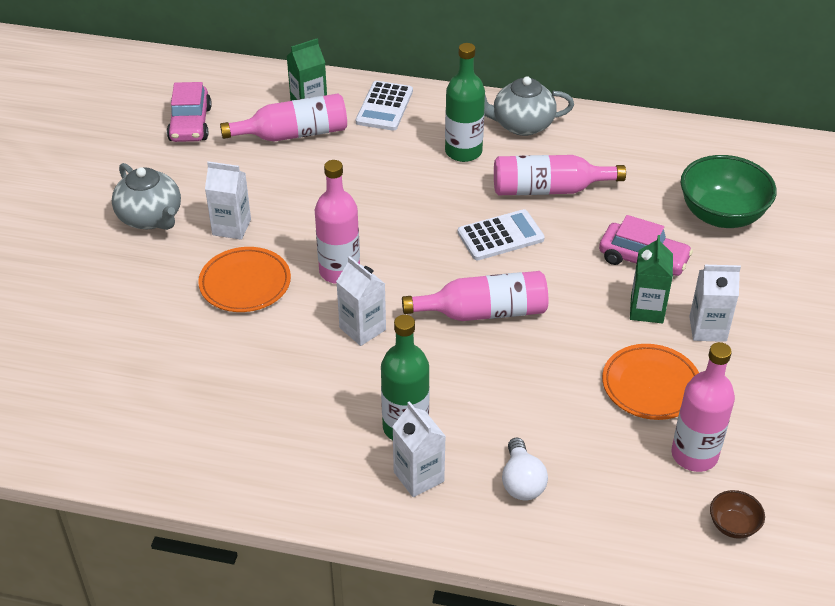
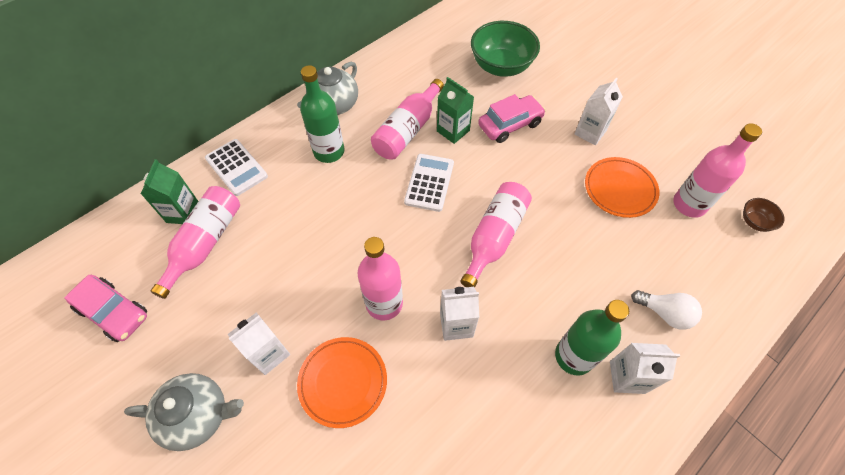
camera: 55 degrees left, 15 degrees up
green carton [630,235,673,323] -> green carton moved to [437,77,474,144]

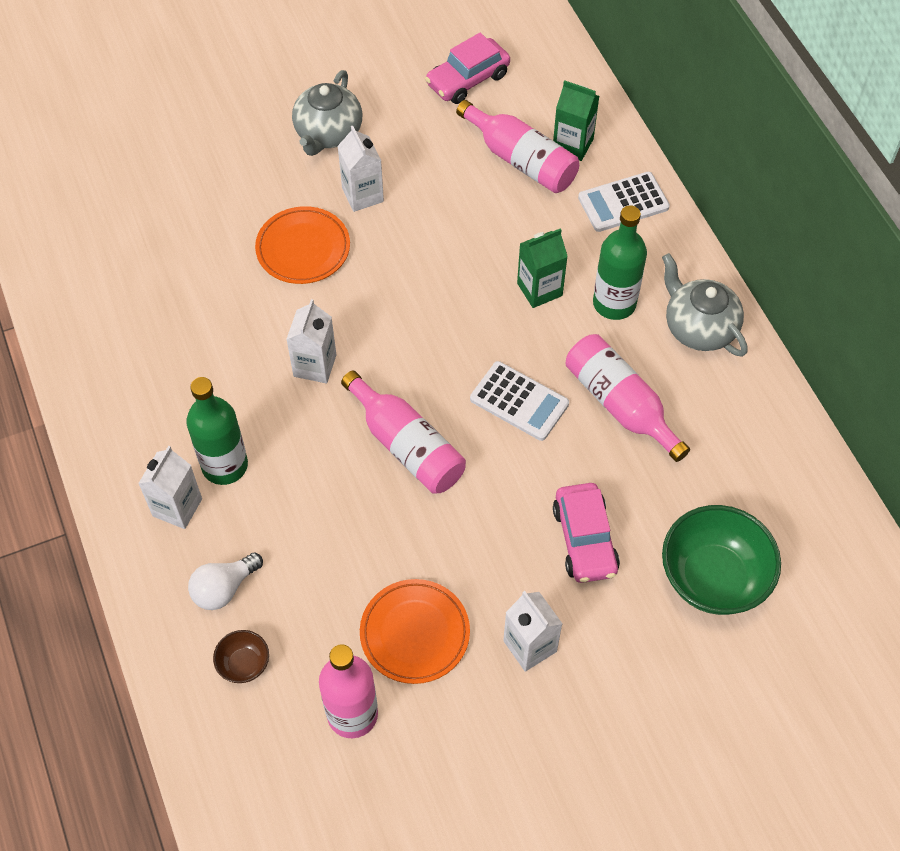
camera: 110 degrees right, 0 degrees up
pink bottle [357,237,403,321] -> none
green carton [437,77,474,144] -> green carton moved to [517,228,568,308]
brown bowl [743,198,785,232] -> brown bowl moved to [213,630,269,683]

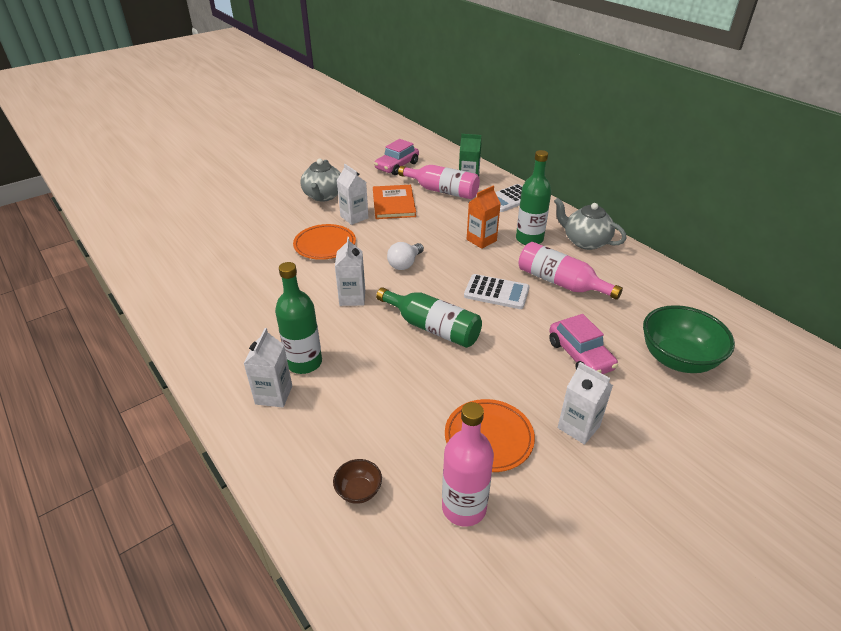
camera: 15 degrees left, 20 degrees down
white light bulb [188,552,263,610] -> white light bulb moved to [387,242,424,270]
pink bottle [341,370,466,494] -> green bottle [376,287,482,348]
green carton [517,228,568,308] -> orange carton [467,186,501,249]
none -> orange book [373,185,416,219]

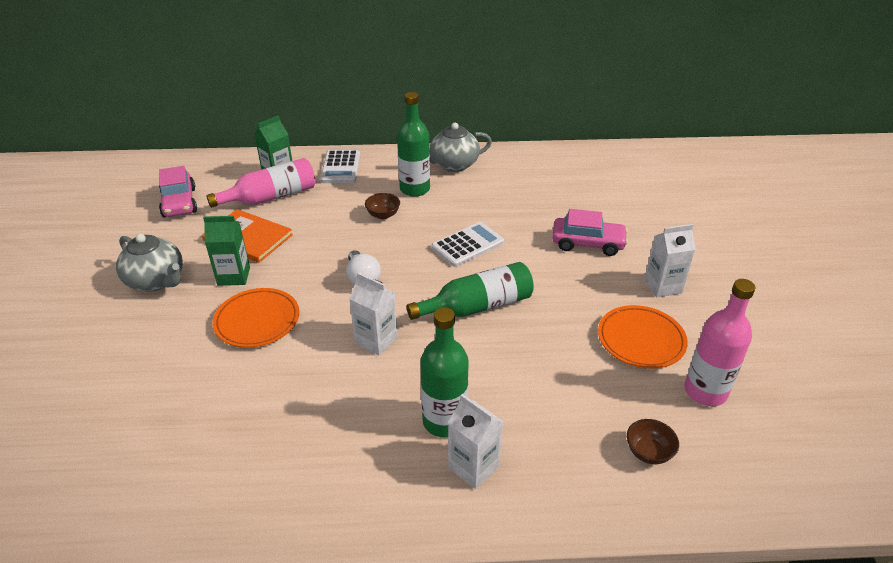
camera: 55 degrees left, 0 degrees up
white carton [337,164,369,225] -> green carton [203,216,250,286]
orange carton [467,186,501,249] -> brown bowl [365,193,400,219]
pink bottle [518,242,623,300] -> none
green bowl [643,305,735,373] -> none

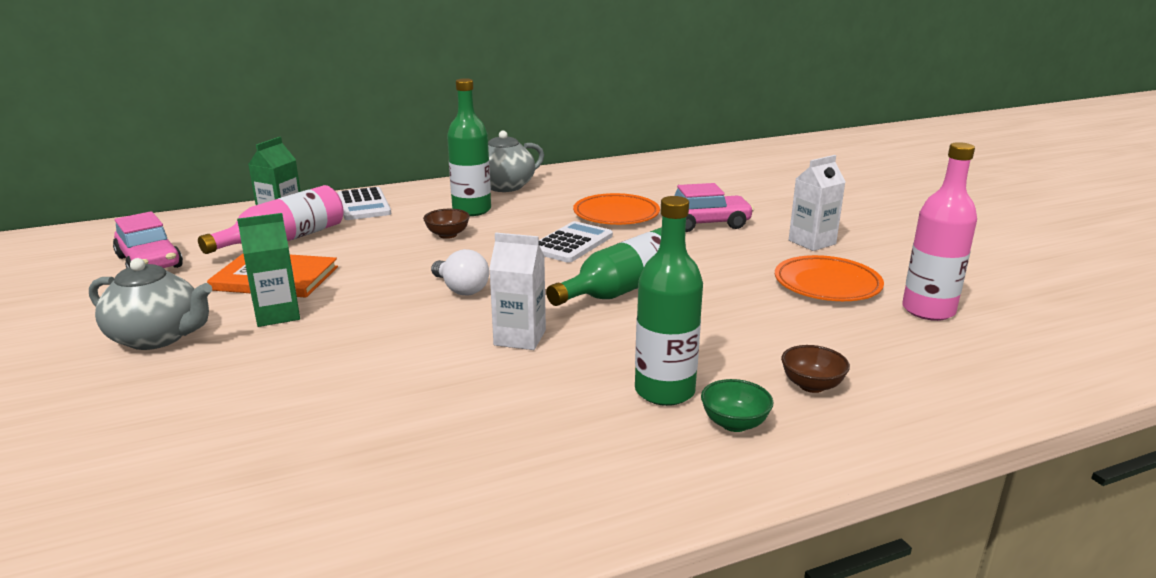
camera: 20 degrees left, 15 degrees down
orange plate [213,288,299,348] -> orange plate moved to [573,193,660,225]
white carton [448,394,503,489] -> green bowl [701,379,774,432]
brown bowl [627,419,679,464] -> brown bowl moved to [781,345,850,393]

